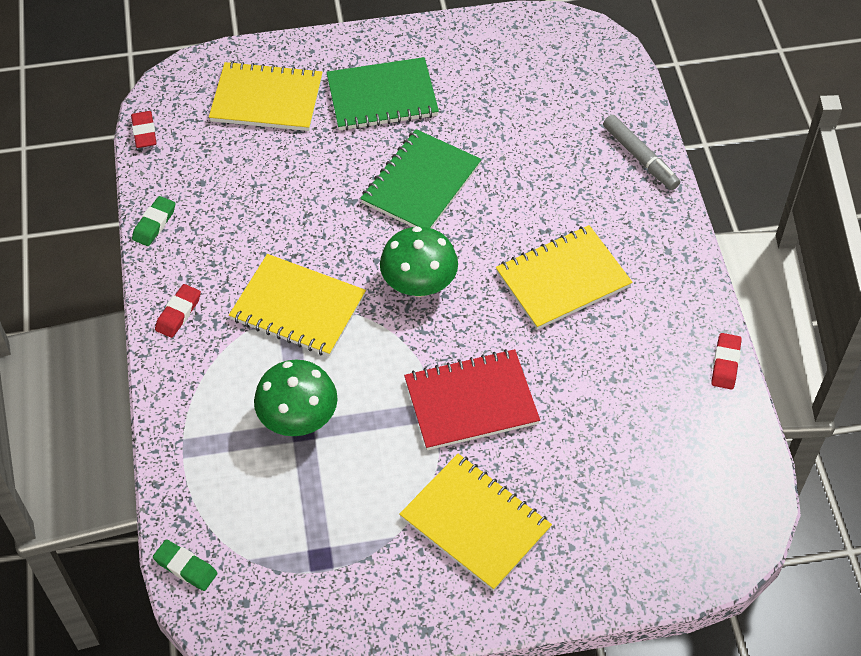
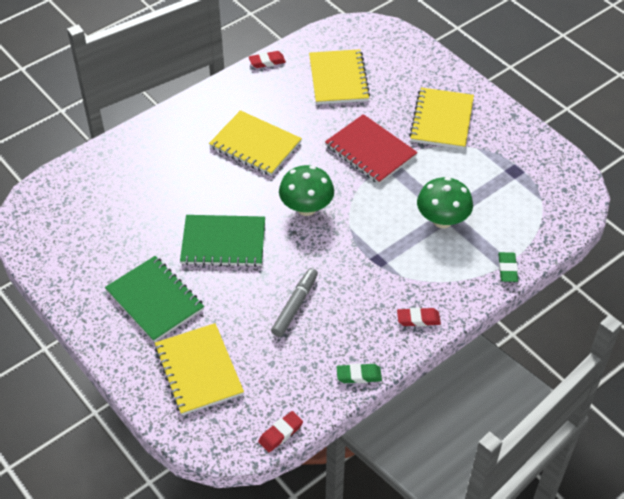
camera: 120 degrees left, 5 degrees down
green eraser [153,539,218,591] -> green eraser moved to [498,252,518,282]
yellow notebook [229,254,366,357] -> yellow notebook moved to [309,49,370,104]
grey marker [603,115,680,190] -> grey marker moved to [271,268,318,337]

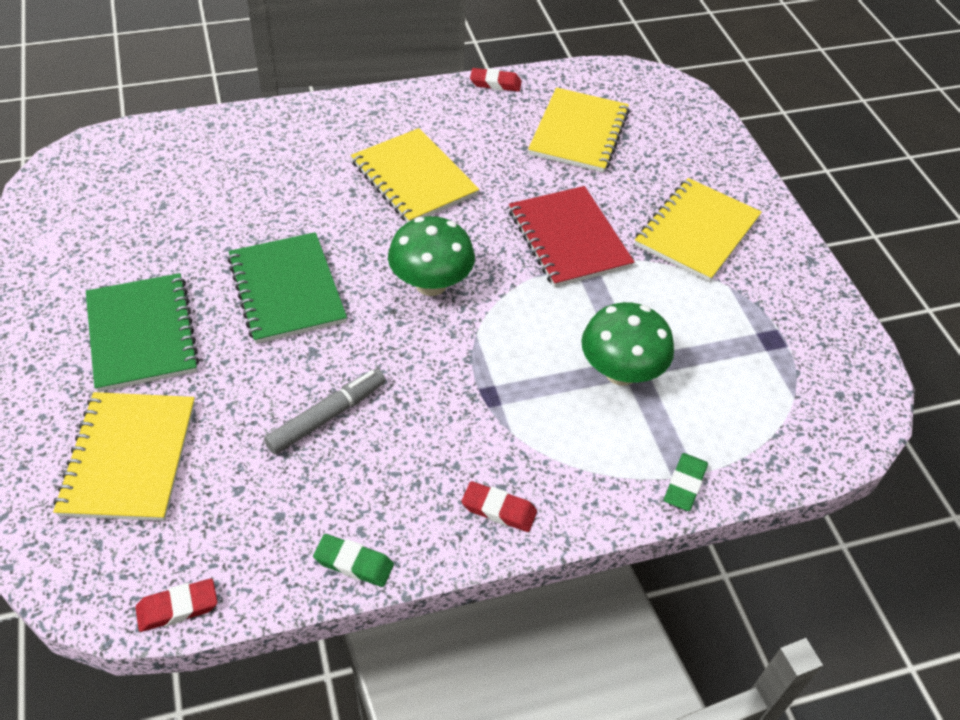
camera: 20 degrees right, 0 degrees up
green notebook [180,215,265,267] -> green notebook turned 45 degrees clockwise [227,232,347,344]

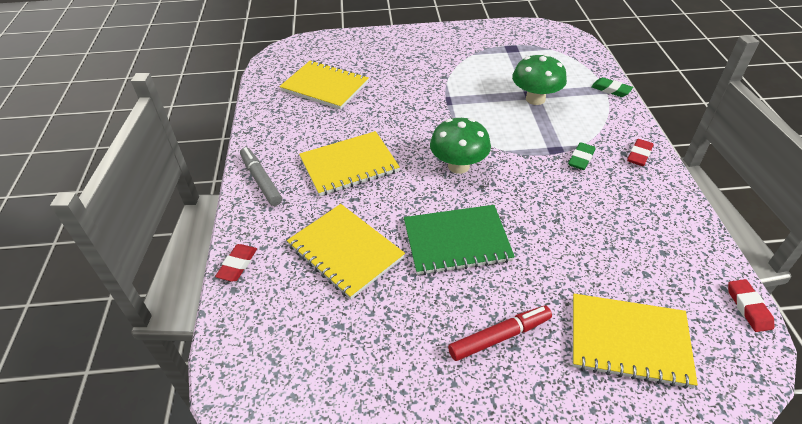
camera: 75 degrees left, 5 degrees down
green notebook [86,273,199,392] -> red marker [448,306,552,361]
grey marker [264,369,386,454] -> grey marker moved to [240,147,282,206]
green eraser [313,534,394,587] -> green eraser moved to [568,142,596,170]
red eraser [470,68,522,92] -> red eraser moved to [215,244,257,281]
red notebook [509,186,634,288] -> none
yellow notebook [635,178,762,282] -> yellow notebook moved to [287,204,405,299]

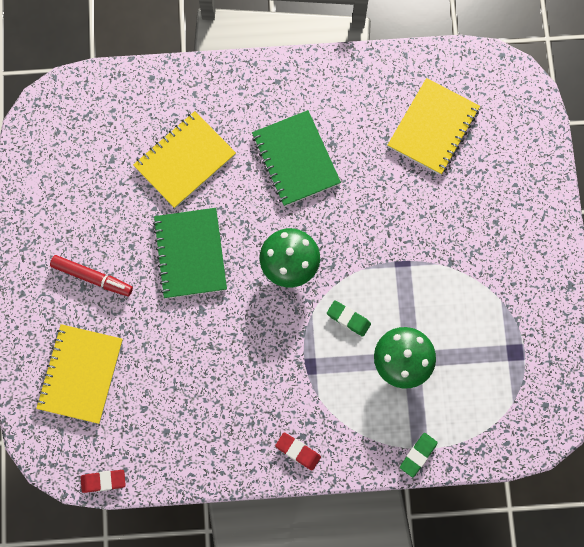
camera: 90 degrees right, 30 degrees up
red eraser [215,244,257,281] -> none
grey marker [240,147,282,206] -> none
yellow notebook [299,131,400,196] -> green notebook [252,110,341,206]
red marker [448,306,552,361] -> red marker turned 45 degrees counterclockwise [50,255,133,296]
green eraser [568,142,596,170] -> green eraser moved to [327,300,371,337]

